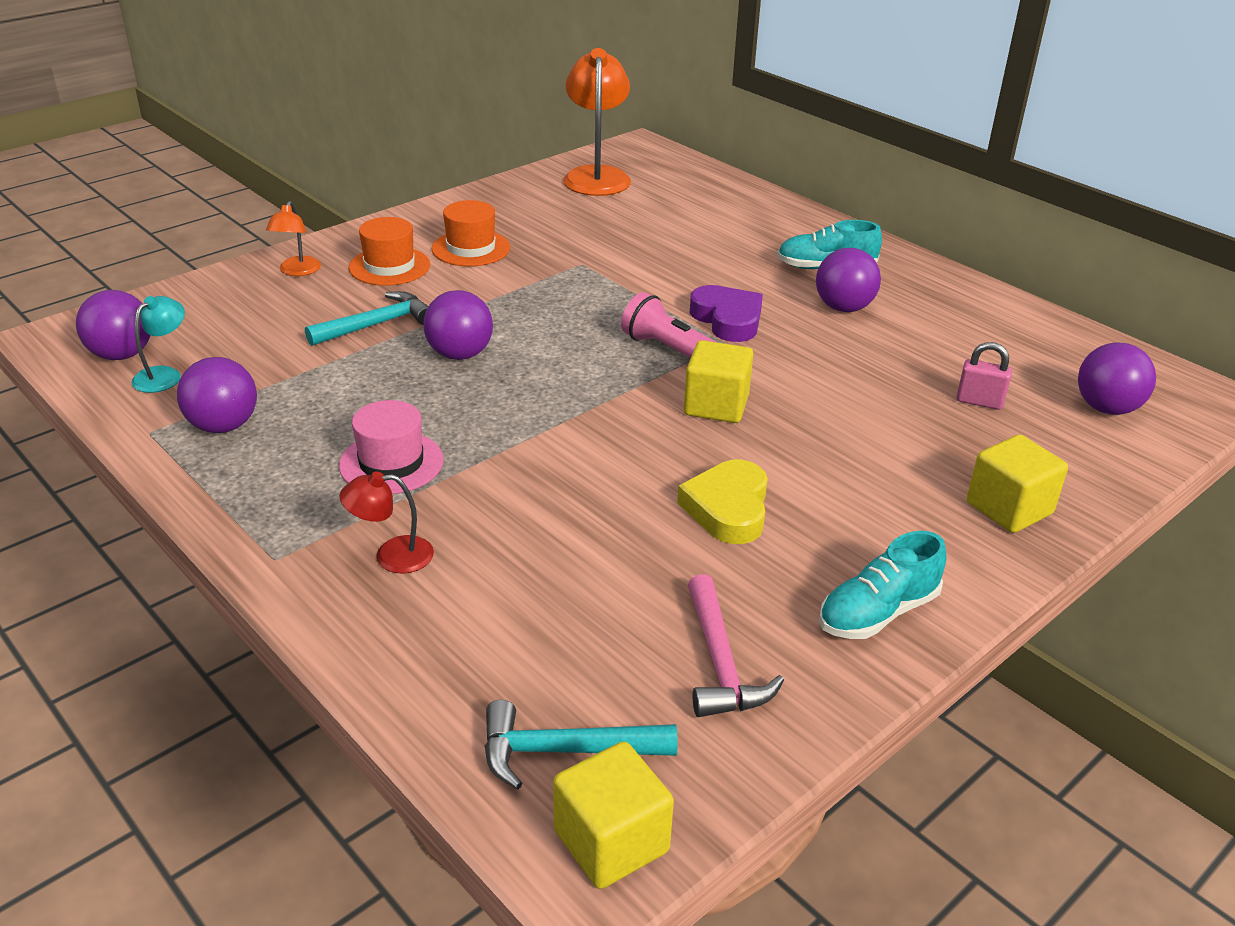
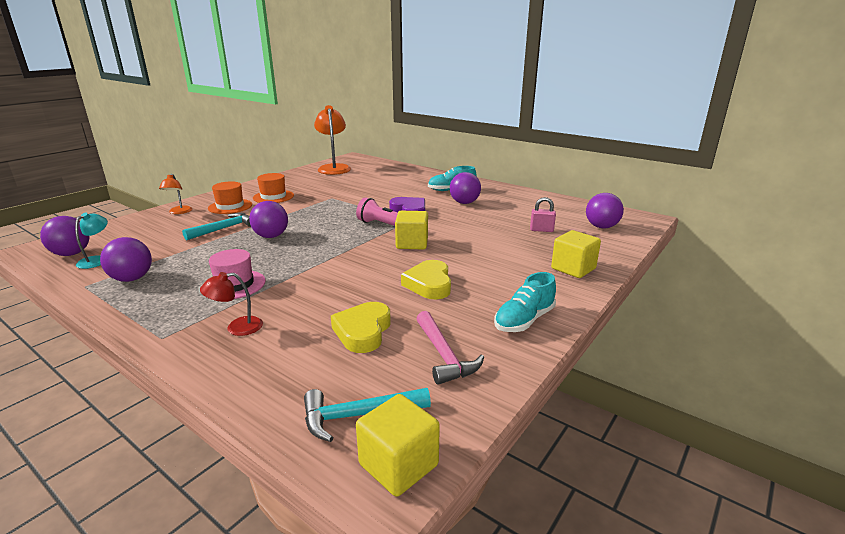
camera: 10 degrees left, 10 degrees down
none -> yellow heart [331,302,391,353]

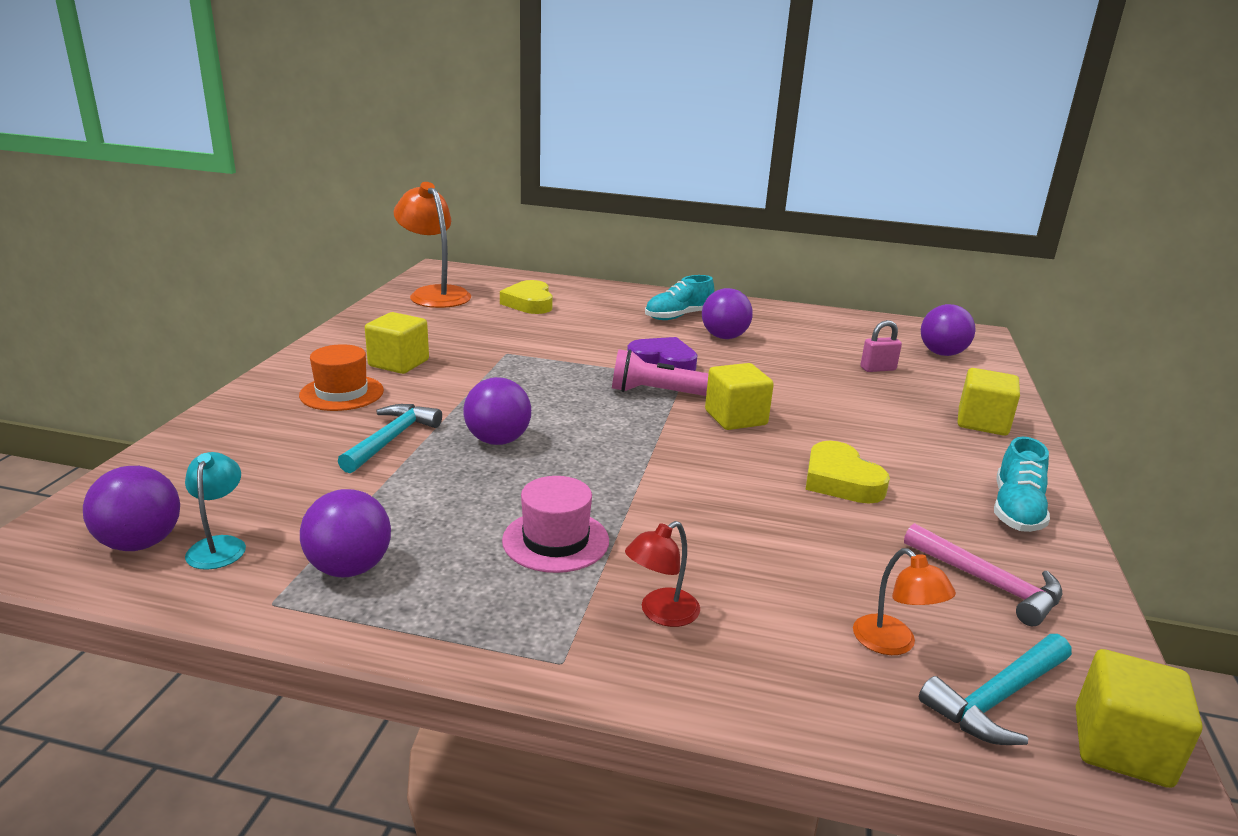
camera: 25 degrees left, 0 degrees up
orange lamp [159,174,192,214] -> orange lamp moved to [853,548,956,655]
orange hat [253,173,294,203] -> yellow cube [365,312,429,374]
yellow heart [331,302,391,353] -> yellow heart moved to [500,280,553,314]

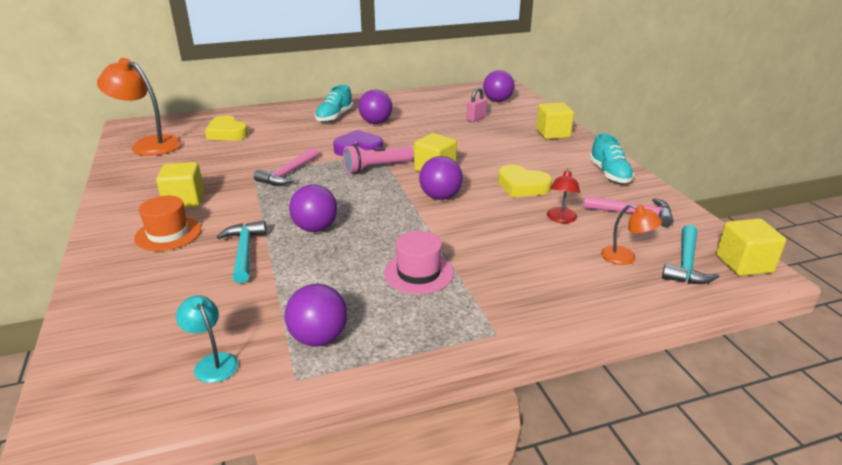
camera: 30 degrees left, 5 degrees up
purple ball [83,466,180,551] -> purple ball moved to [419,156,463,200]
red lamp [625,521,700,627] -> red lamp moved to [547,168,580,223]
none -> pink hammer [254,148,318,185]

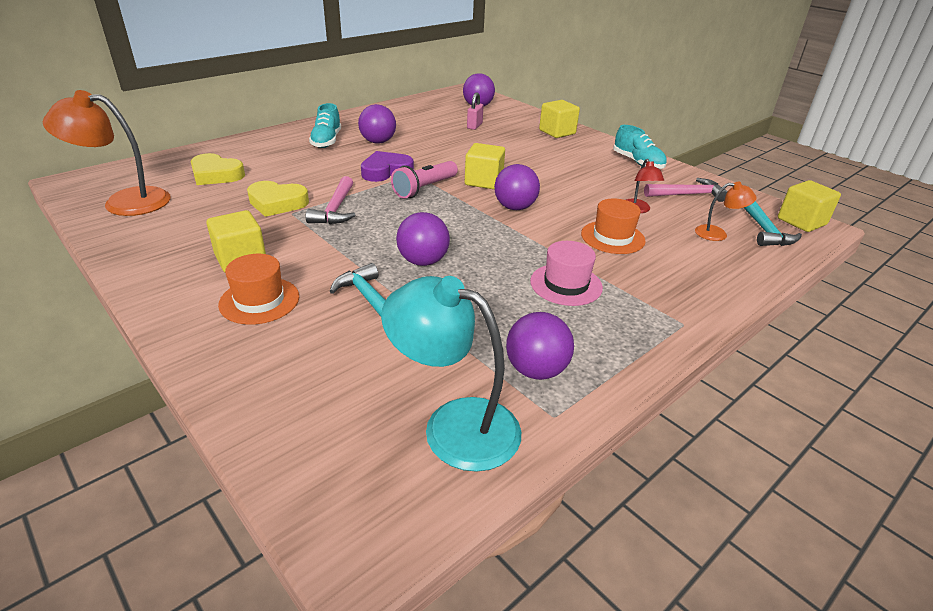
camera: 25 degrees left, 5 degrees up
turquoise lamp [176,295,238,383] -> turquoise lamp [381,276,521,472], size x1.95
yellow heart [498,165,552,197] -> yellow heart moved to [247,181,309,217]
none -> orange hat [581,199,646,254]

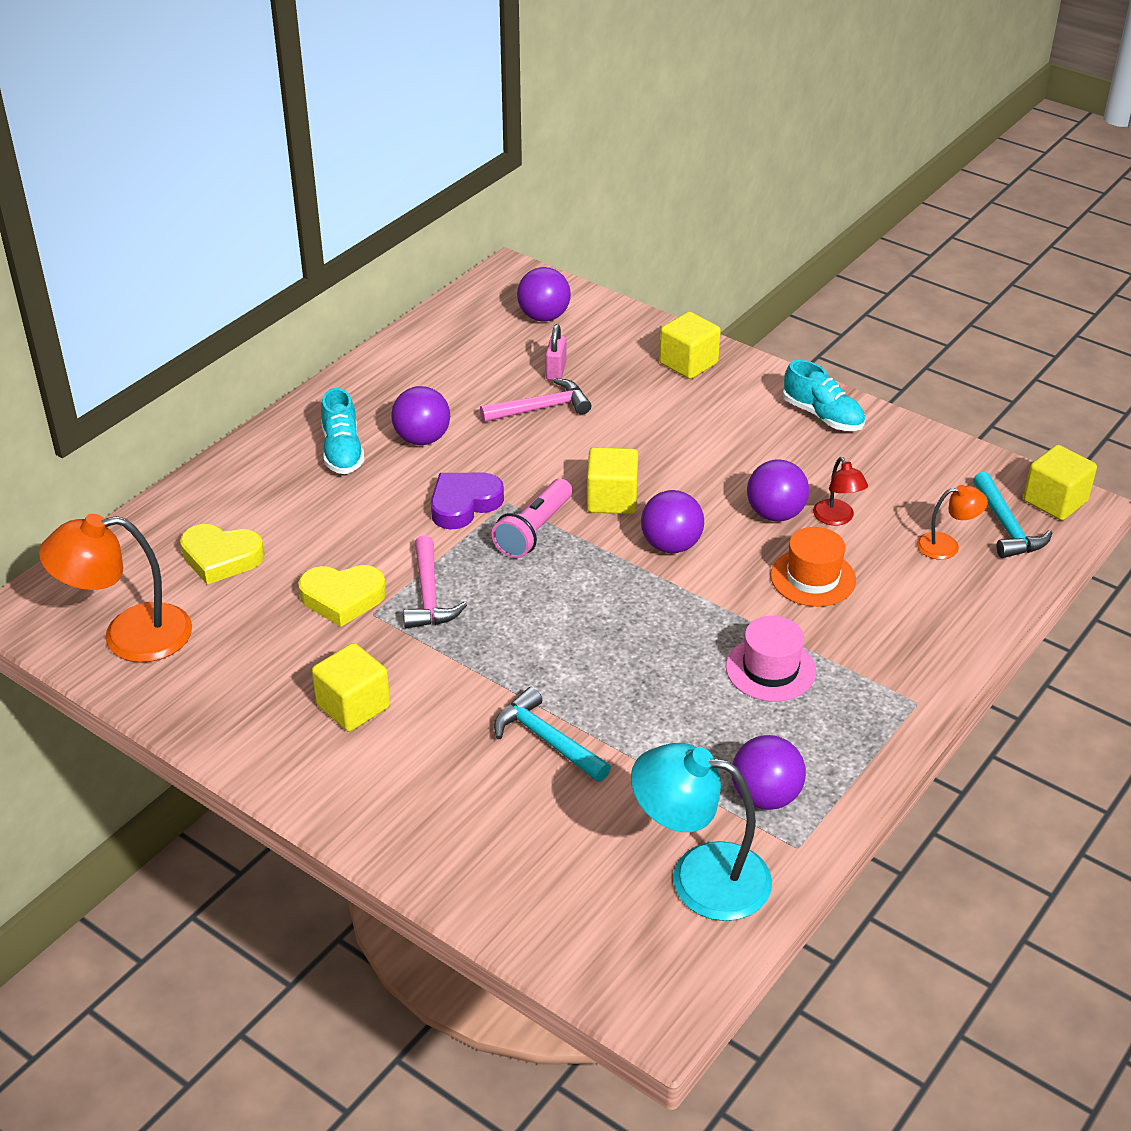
camera: 10 degrees left, 5 degrees up
orange hat [218,254,299,325] -> none
purple ball [396,212,450,266] -> purple ball moved to [747,460,809,521]
pink hammer [644,178,728,202] -> pink hammer moved to [480,378,591,422]

